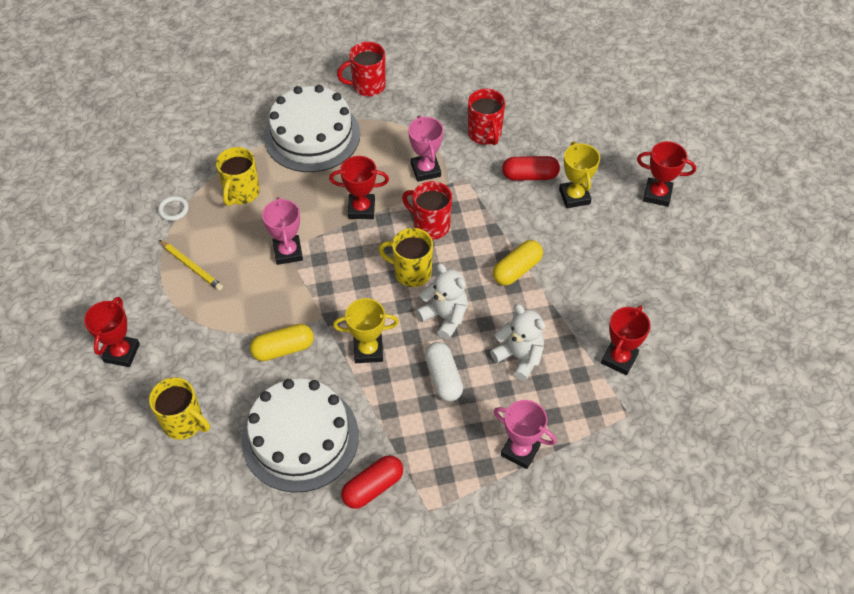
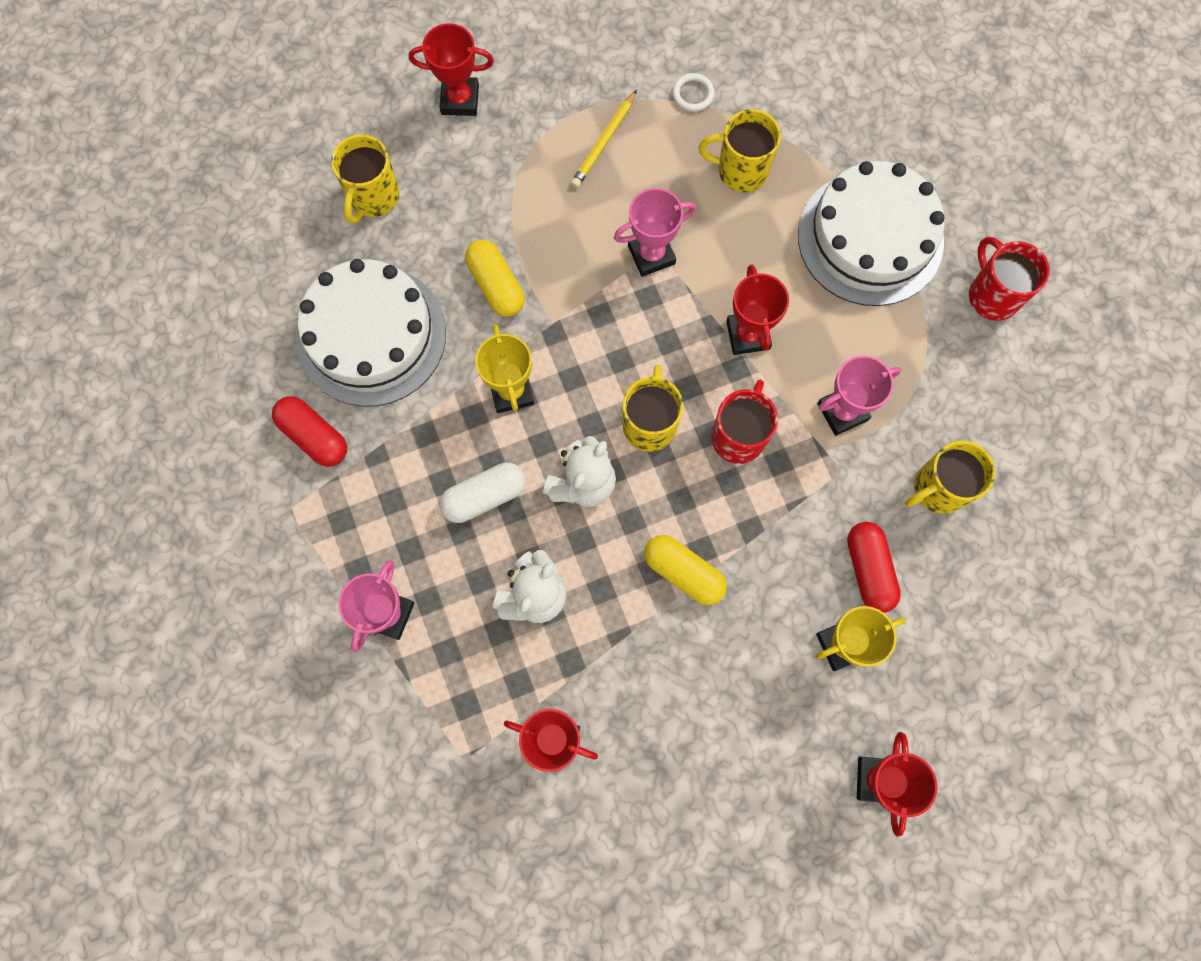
camera: 80 degrees right, 20 degrees up
red mug [468,89,505,145] -> yellow mug [905,441,995,514]

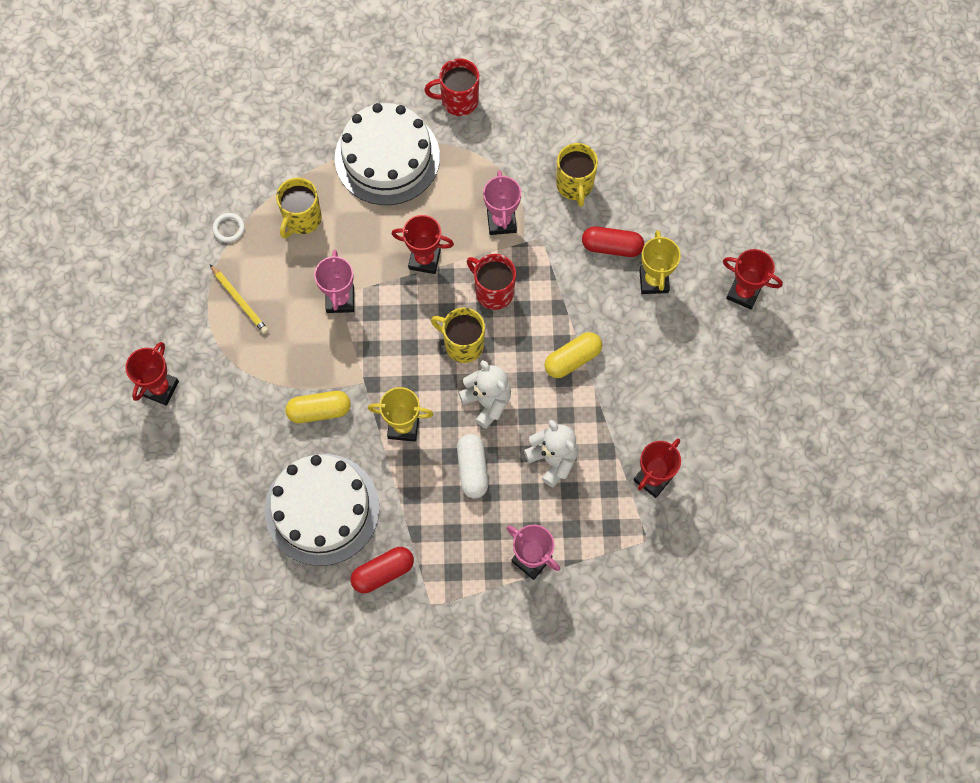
camera: 70 degrees left, 5 degrees down
yellow mug [331,135,399,224] -> none

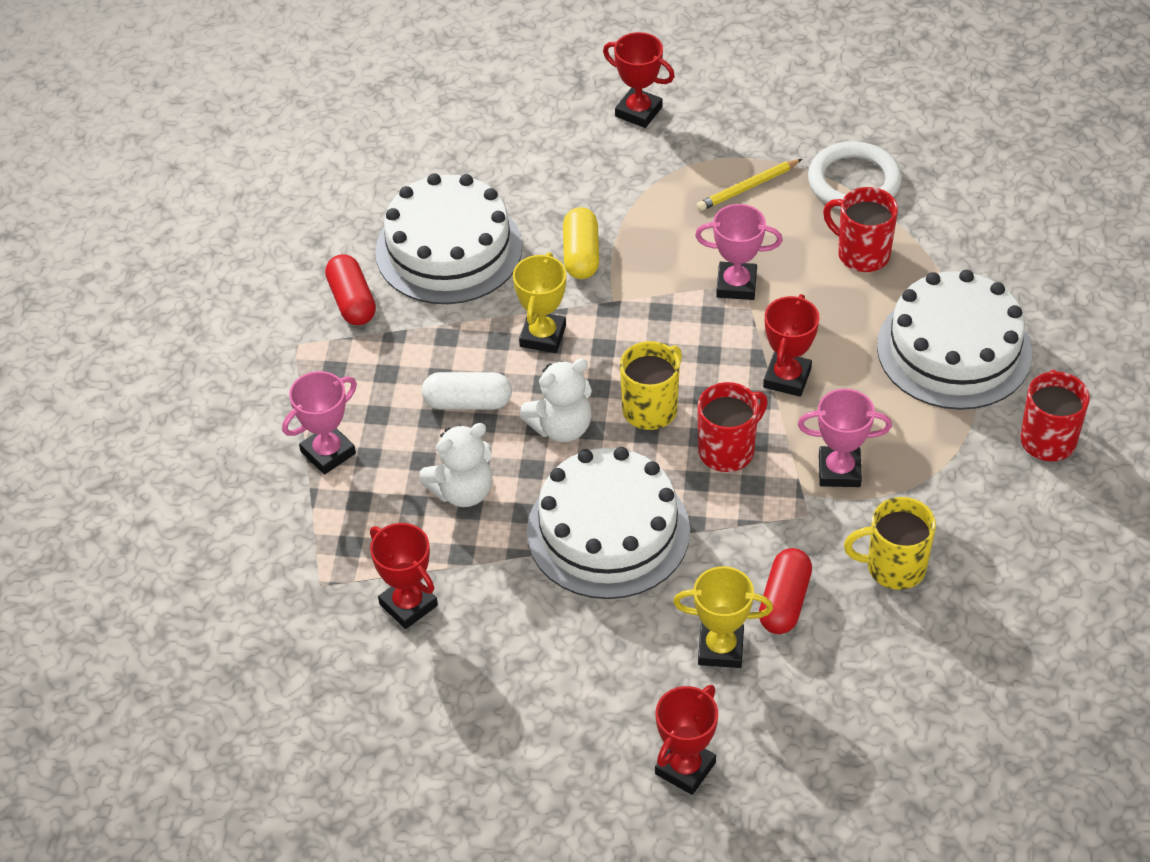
camera: 100 degrees right, 20 degrees down
white ring [213,213,245,243] -> white ring [808,141,902,210], size x2.15
yellow mug [276,178,322,239] -> red mug [823,187,898,272]
yellow capsule [544,332,602,378] -> white cake [527,447,690,599]

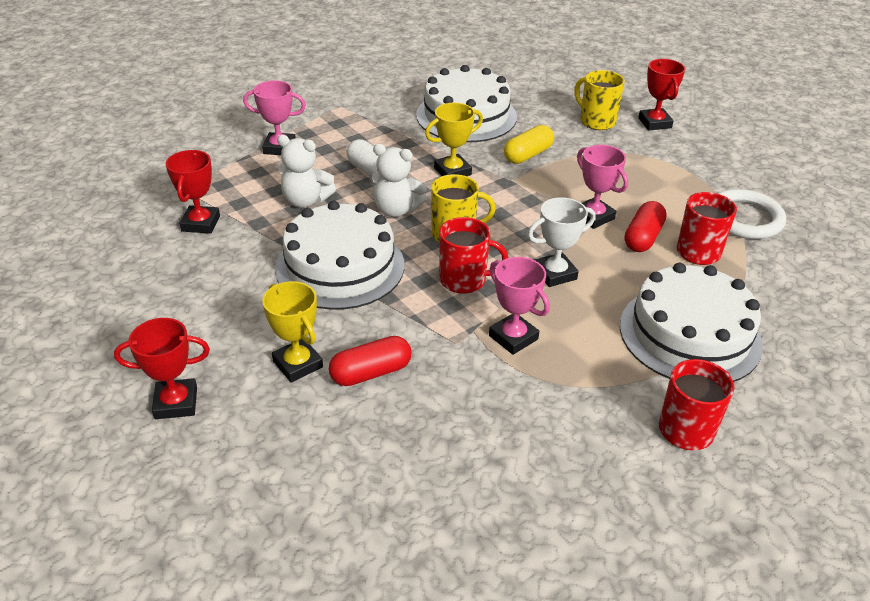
camera: 45 degrees right, 10 degrees down
red capsule [325,254,376,325] -> red capsule moved to [624,201,667,252]
yellow pencil [697,159,802,211] -> none
red trophy [763,294,820,397] -> white trophy [528,197,595,287]
yellow mug [844,497,936,590] -> yellow mug moved to [574,70,625,130]

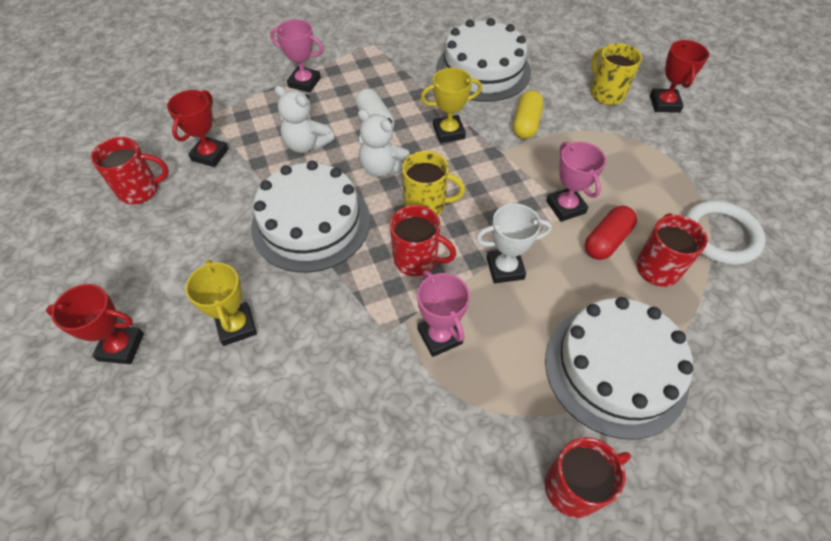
camera: 15 degrees right, 15 degrees up
red capsule [329,336,412,386] -> none
yellow capsule [504,125,554,164] -> yellow capsule turned 45 degrees counterclockwise [513,90,544,139]
none -> red mug [91,137,169,204]

